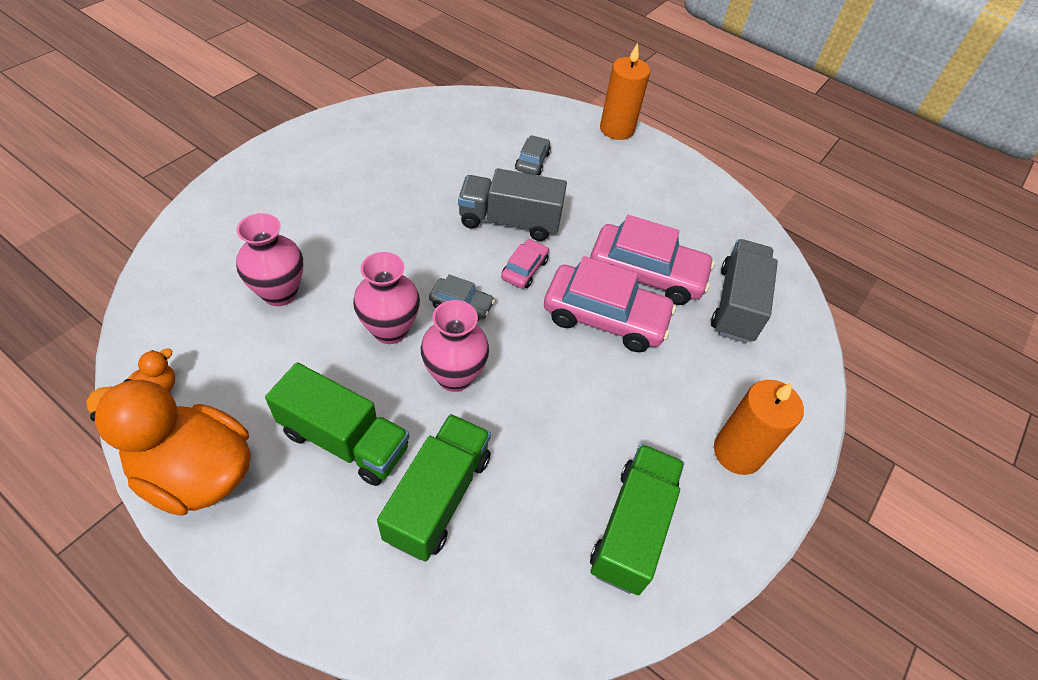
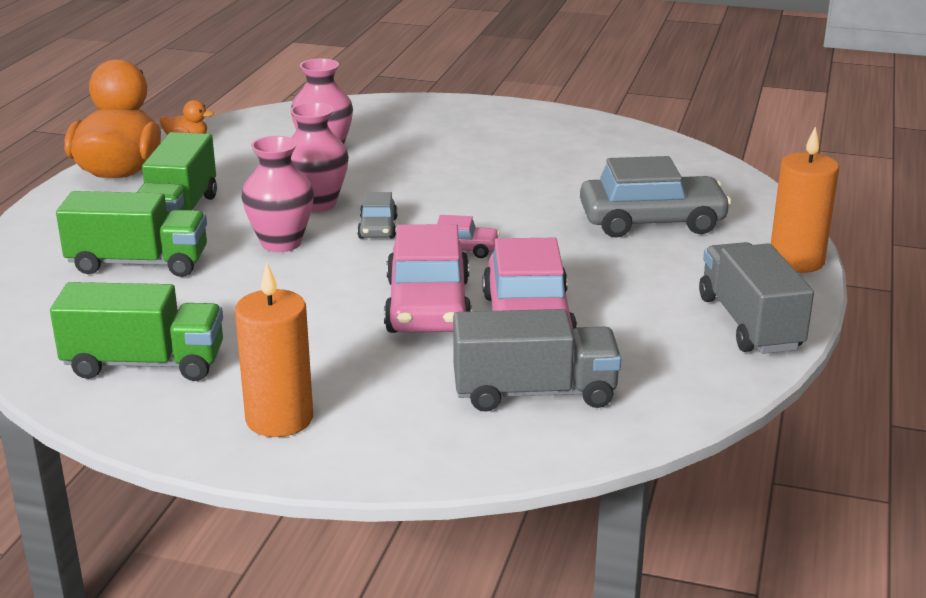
camera: 75 degrees right, 25 degrees down
grey truck [458,168,567,241] -> grey truck moved to [699,242,814,354]
grey car [515,135,551,175] -> grey car [580,156,732,237], size x2.00

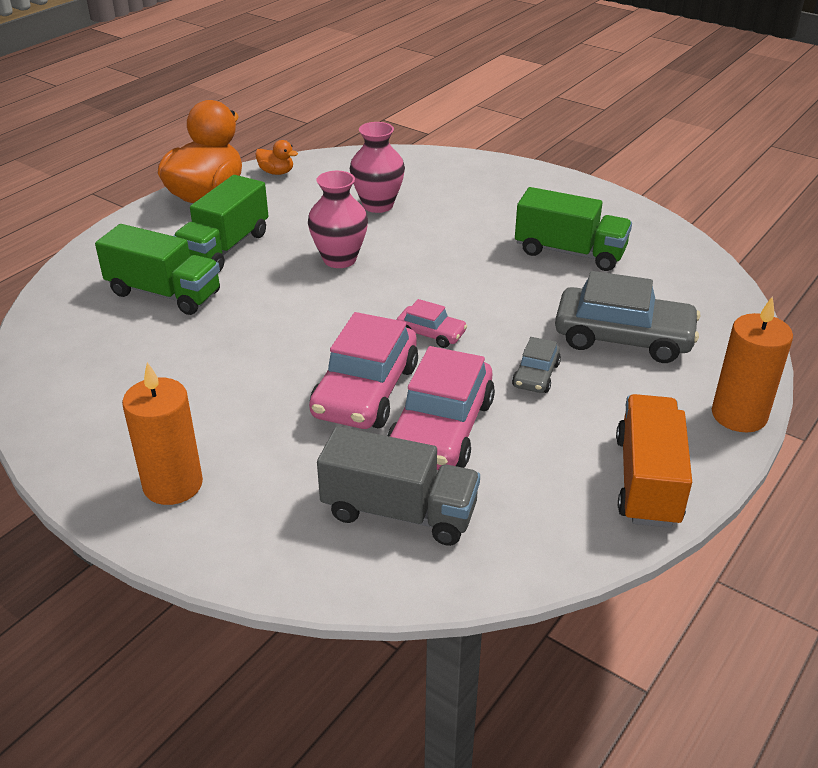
camera: 20 degrees right, 10 degrees up
green truck [50,282,223,381] -> green truck moved to [515,187,632,271]
pink vase [241,136,314,252] -> none
grey car [357,192,398,239] -> grey car moved to [512,337,561,393]
grey truck [699,242,814,354] -> orange truck [616,394,692,528]

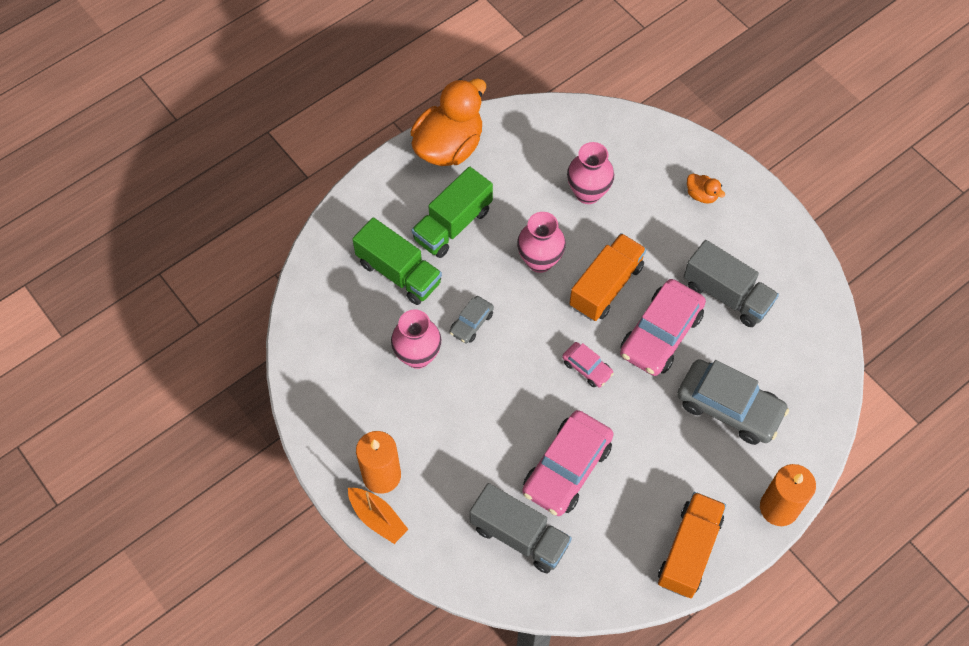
camera: 15 degrees right, 25 degrees up
orange duck [255,140,298,175] -> orange duck moved to [687,174,725,204]
pink car [309,312,418,429] -> pink car moved to [620,279,706,376]
grey car [512,337,561,393] -> grey car moved to [450,296,494,343]
green truck [515,187,632,271] -> grey truck [684,240,779,327]
none -> orange boat [348,488,409,544]
none -> pink vase [391,309,441,369]
none -> orange truck [569,233,646,321]

